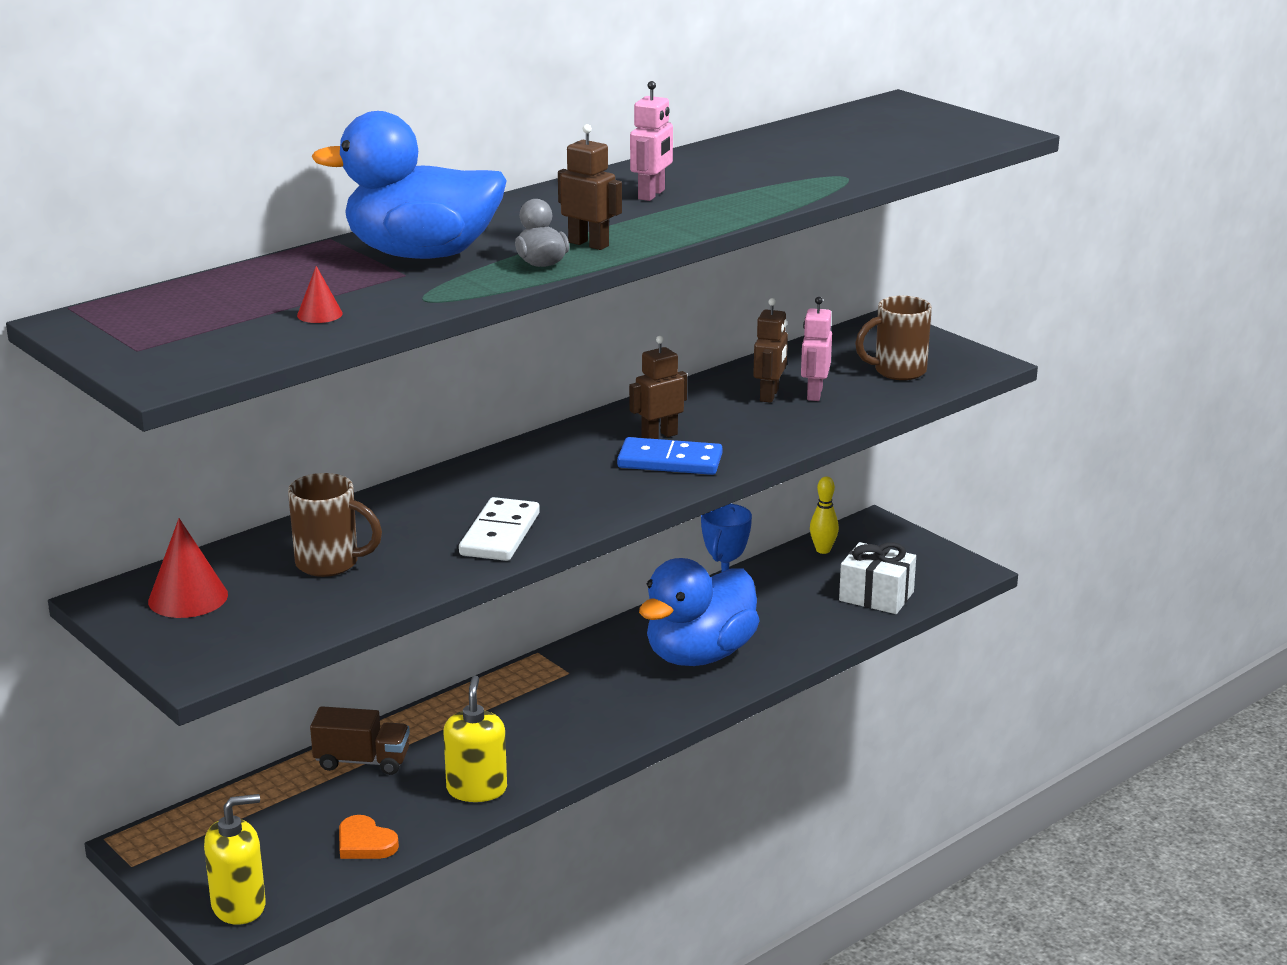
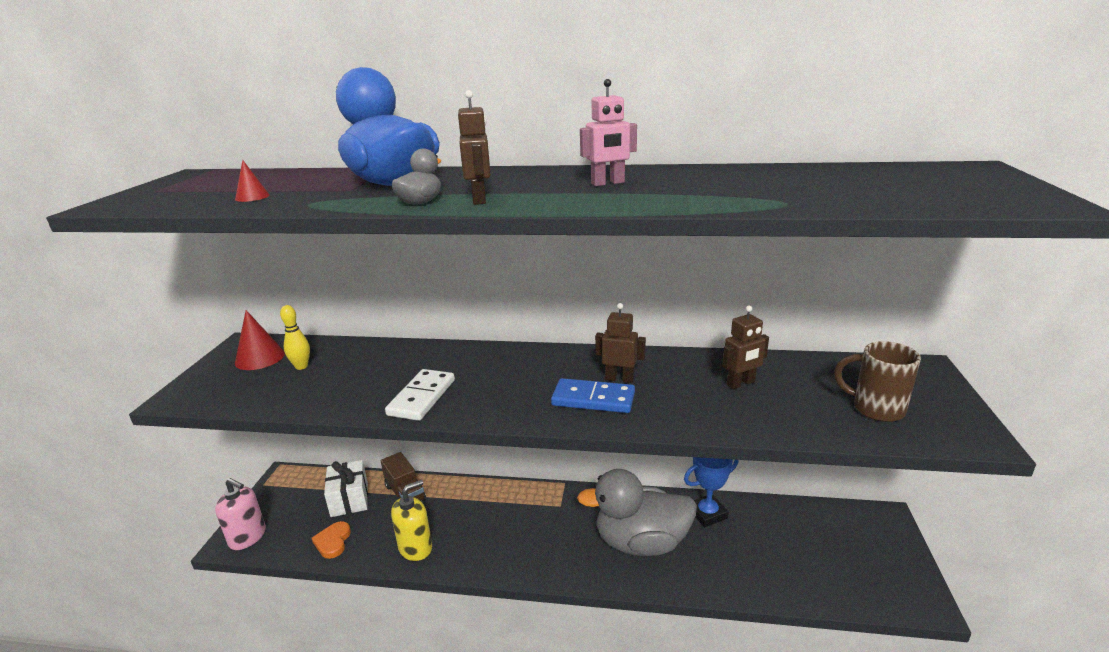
camera: 50 degrees right, 0 degrees up
yellow soap dispenser [204,794,266,925] -> pink soap dispenser [215,478,266,550]
brown mug [288,473,382,577] -> none
white domino [459,497,540,561] -> white domino turned 45 degrees counterclockwise [385,369,455,421]
blue domino [617,437,722,475] -> blue domino turned 45 degrees counterclockwise [551,378,635,413]
blue duck [639,558,760,666] -> grey duck [577,469,697,556]
pink robot [801,297,832,401] -> none
yellow bowling pin [810,476,839,554] -> yellow bowling pin moved to [280,305,310,370]
white gift [839,542,916,614] -> white gift moved to [324,460,368,517]

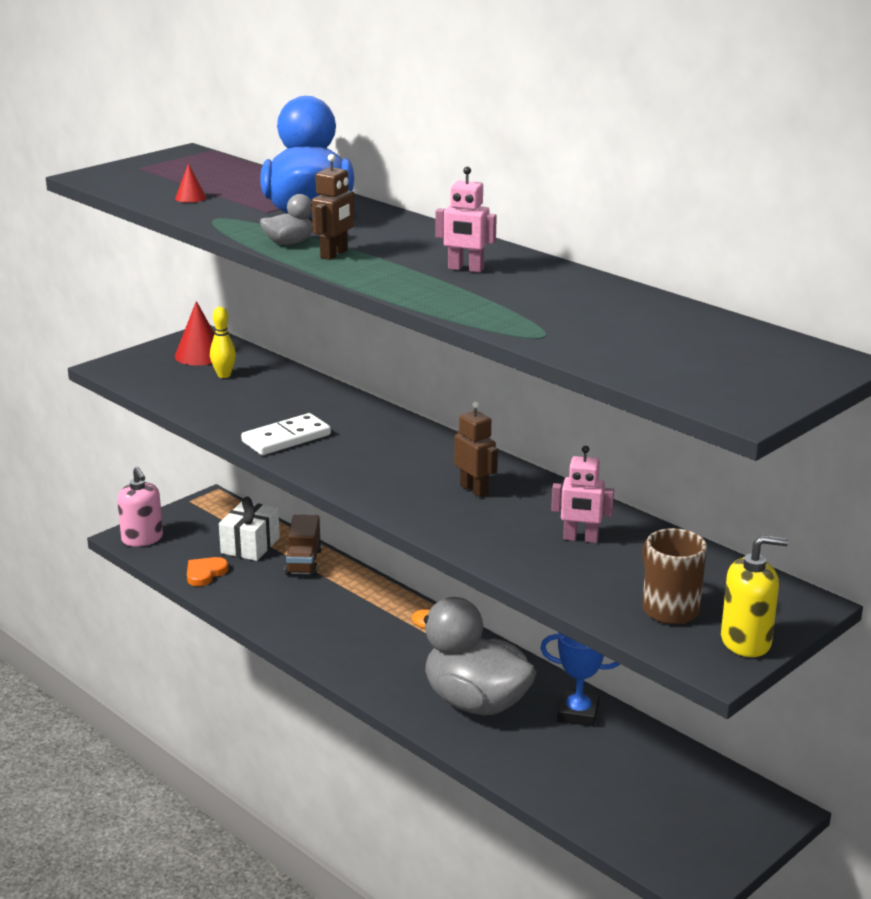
camera: 35 degrees right, 0 degrees up
yellow soap dispenser [391,480,432,561] -> yellow soap dispenser moved to [721,535,788,657]
blue domino [551,378,635,413] -> none
brown robot [722,306,769,389] -> pink robot [551,445,614,543]

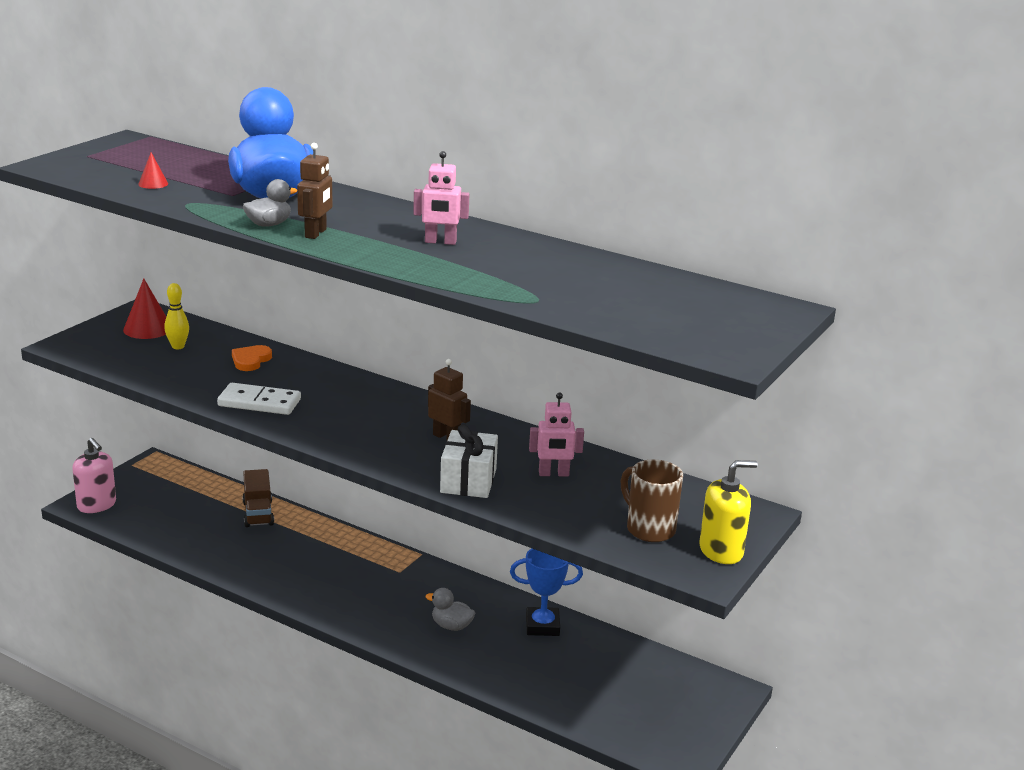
camera: 15 degrees left, 0 degrees up
orange heart [187,557,228,586] -> orange heart moved to [232,345,272,371]
white gift [219,497,280,561] -> white gift moved to [440,424,498,498]
white domino [241,413,331,455] -> white domino turned 60 degrees clockwise [217,383,301,415]
grey duck [411,597,537,715] -> grey duck [426,588,475,631], size x0.42

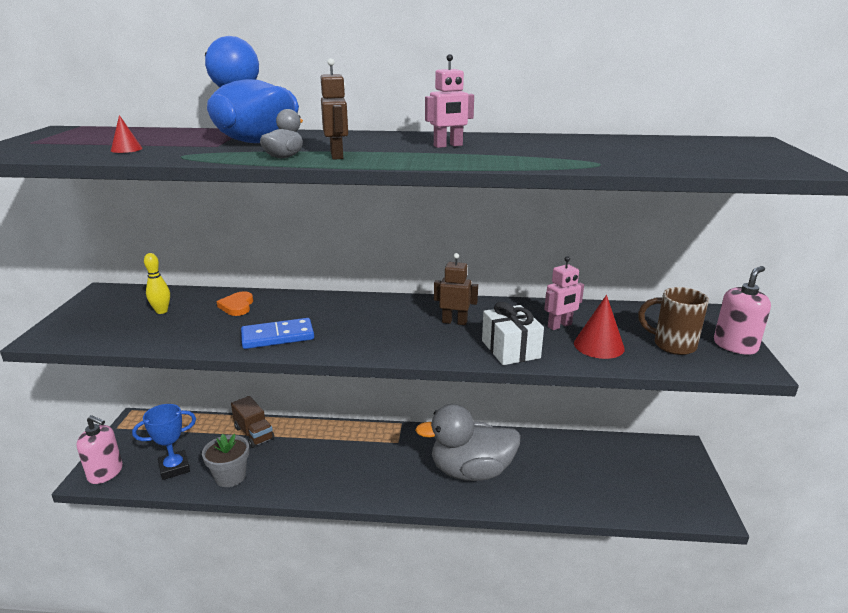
camera: 25 degrees left, 0 degrees up
red cone [123,279,166,339] -> red cone moved to [574,295,625,359]
white domino [217,383,301,415] -> blue domino [241,318,314,349]
grey duck [426,588,475,631] -> grey duck [415,404,521,481], size x2.37
blue trophy [510,549,583,636] -> blue trophy moved to [132,404,196,480]
yellow soap dispenser [699,460,758,564] -> pink soap dispenser [714,266,771,355]
none -> grey flower pot [202,434,249,487]

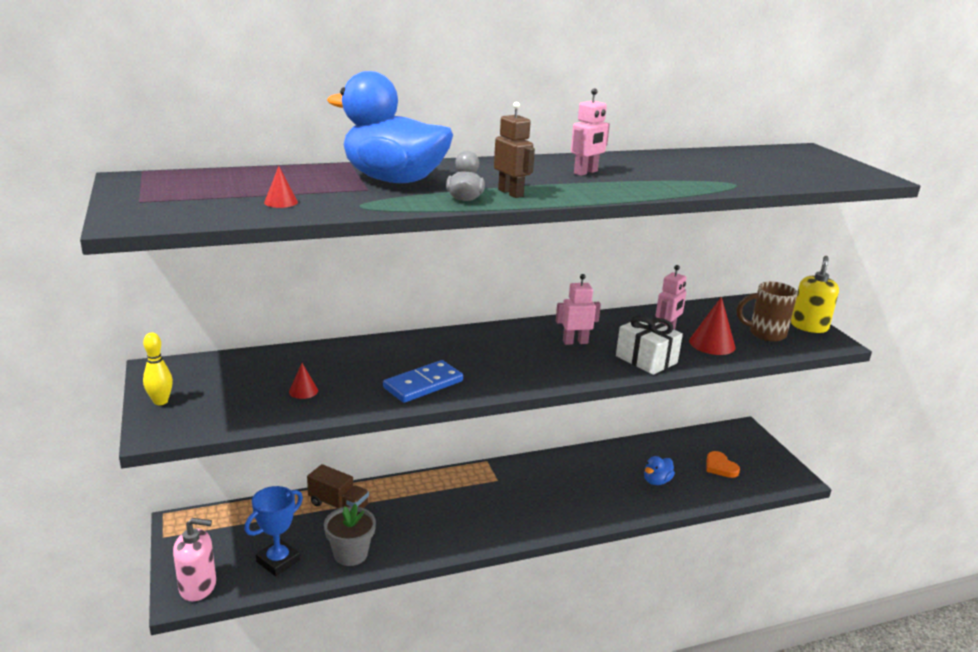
camera: 25 degrees left, 0 degrees up
yellow bowling pin [144,253,170,314] -> yellow bowling pin moved to [143,333,173,405]
orange heart [217,291,253,316] -> orange heart moved to [706,451,740,478]
grey duck [415,404,521,481] -> none
brown robot [434,253,478,325] -> pink robot [556,274,601,345]
pink soap dispenser [714,266,771,355] -> yellow soap dispenser [791,256,839,333]
none -> red cone [289,363,318,399]
none -> blue duck [644,456,675,485]

